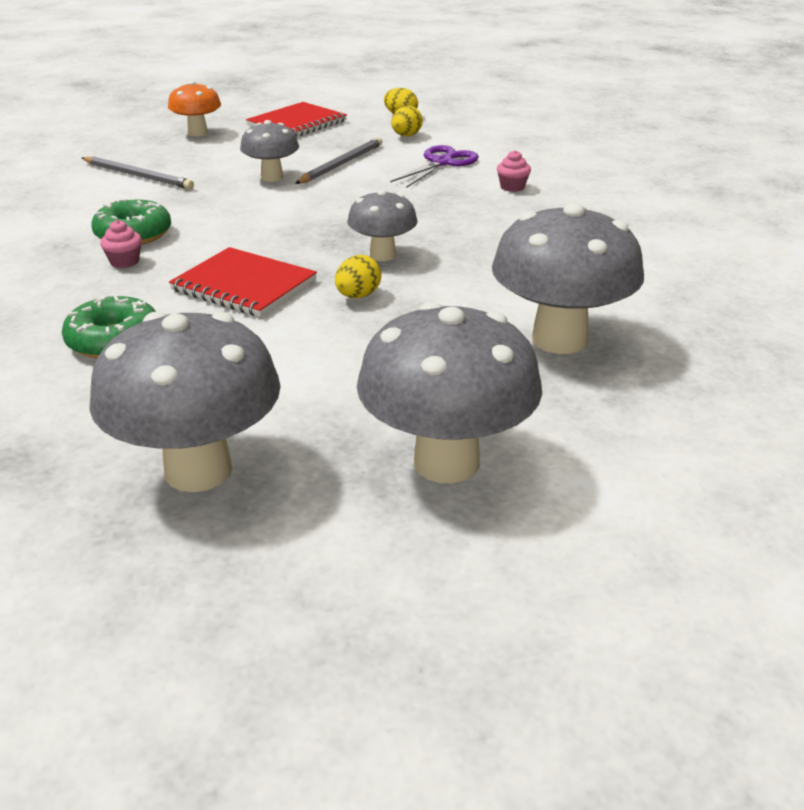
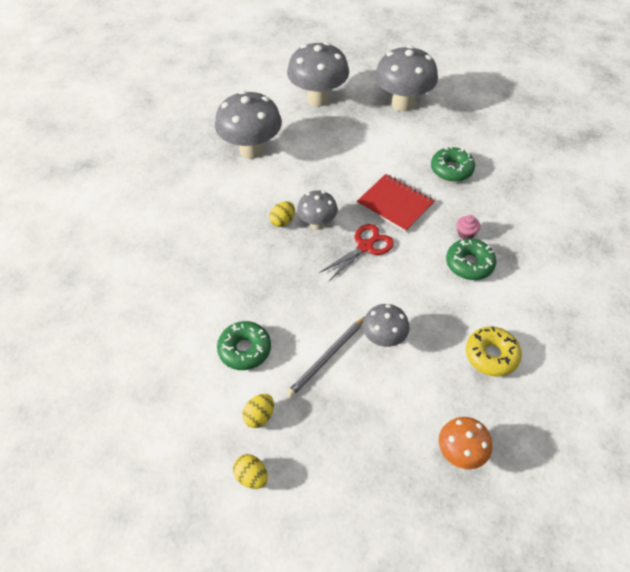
camera: 170 degrees left, 20 degrees up
grey pencil [82,156,194,189] -> yellow donut [466,326,522,377]
red notebook [246,102,347,137] -> none
yellow egg [335,255,381,298] -> yellow egg moved to [269,201,295,227]
purple scissors [390,145,479,188] -> green donut [217,321,271,370]
pink cupcake [497,150,531,192] -> none
none -> red scissors [319,224,394,282]

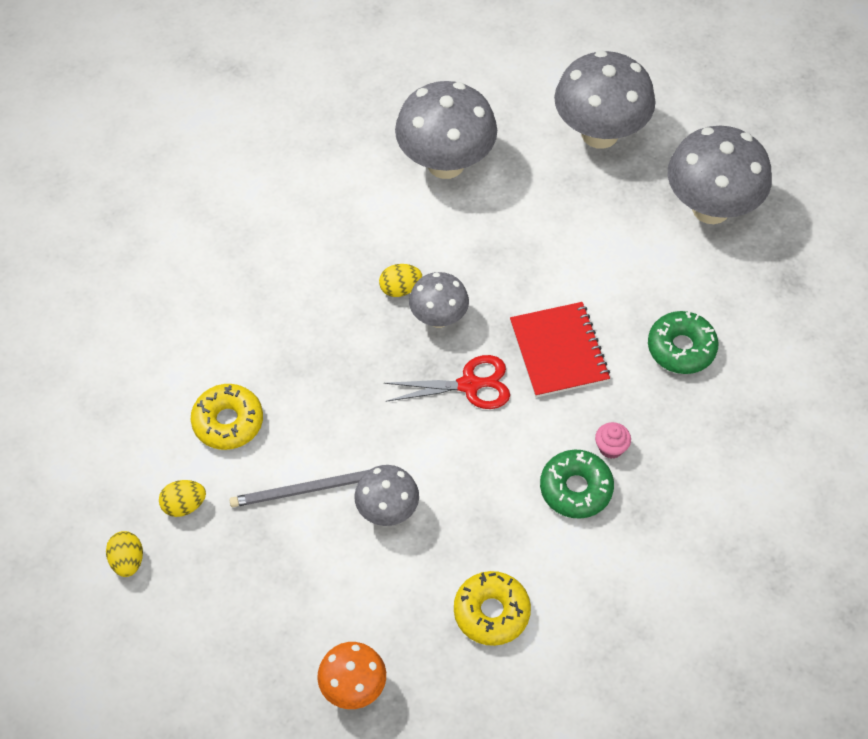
camera: 35 degrees right, 5 degrees up
green donut [217,321,271,370] -> yellow donut [191,384,263,450]

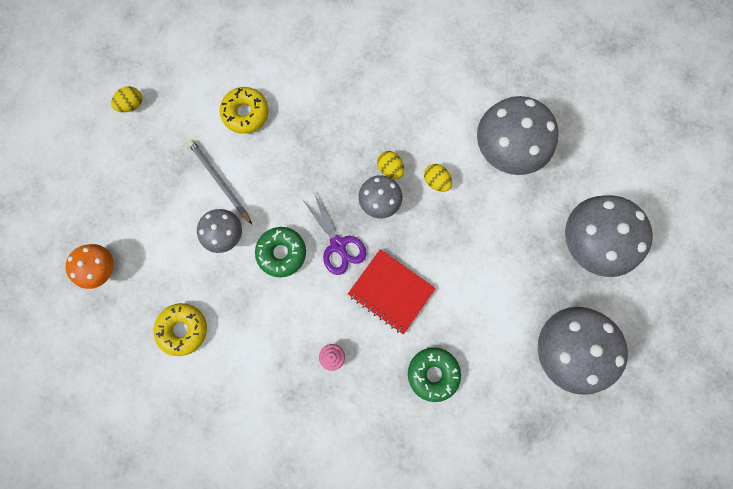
camera: 65 degrees right, 20 degrees up
yellow egg [159,480,206,517] -> yellow egg moved to [424,164,452,192]
red scissors [384,355,510,409] -> purple scissors [302,193,367,275]
red notebook [510,302,610,397] -> red notebook turned 75 degrees clockwise [348,249,436,334]
green donut [540,450,614,519] -> green donut moved to [255,227,306,277]

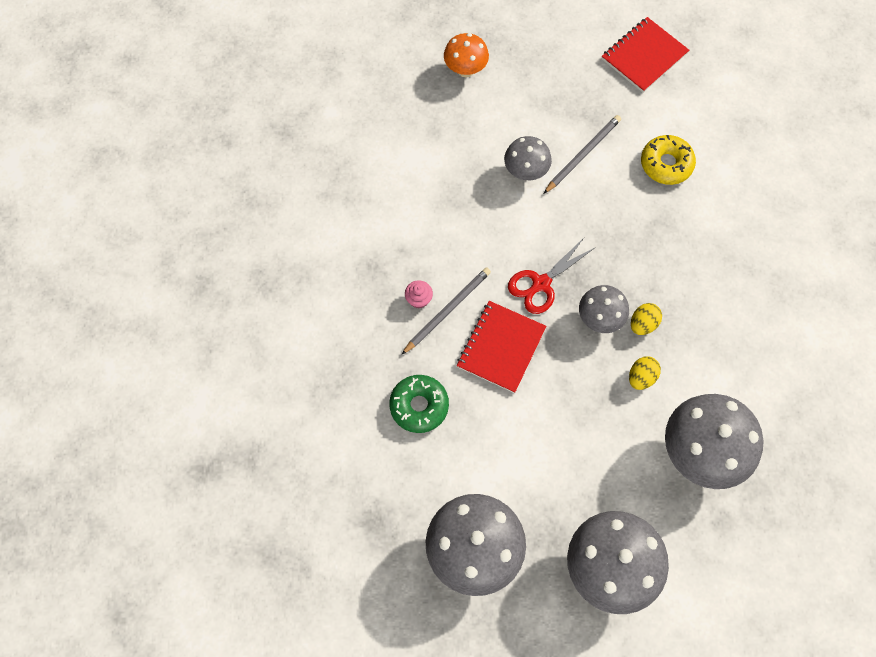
camera: 80 degrees right, 10 degrees down
yellow egg [111,86,142,112] -> red notebook [602,17,689,92]
yellow donut [153,303,207,356] -> none
green donut [255,227,306,277] -> none
purple scissors [302,193,367,275] -> red scissors [508,238,596,314]
none -> grey pencil [401,267,491,355]

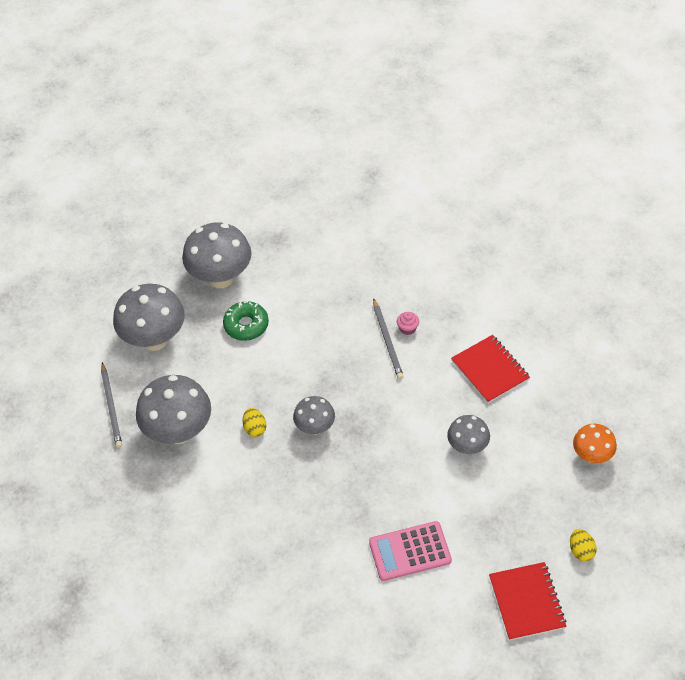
camera: 125 degrees right, 15 degrees down
green donut [389,375,449,433] -> green donut moved to [223,301,269,341]
red notebook [457,301,546,393] -> red notebook moved to [451,335,530,403]
red scissors [508,238,596,314] -> none
grey pencil [544,115,621,193] -> grey pencil moved to [101,362,122,448]
yellow egg [631,303,662,335] -> yellow egg moved to [570,529,597,561]
yellow donut [641,135,696,185] -> pink calculator [369,521,452,581]

